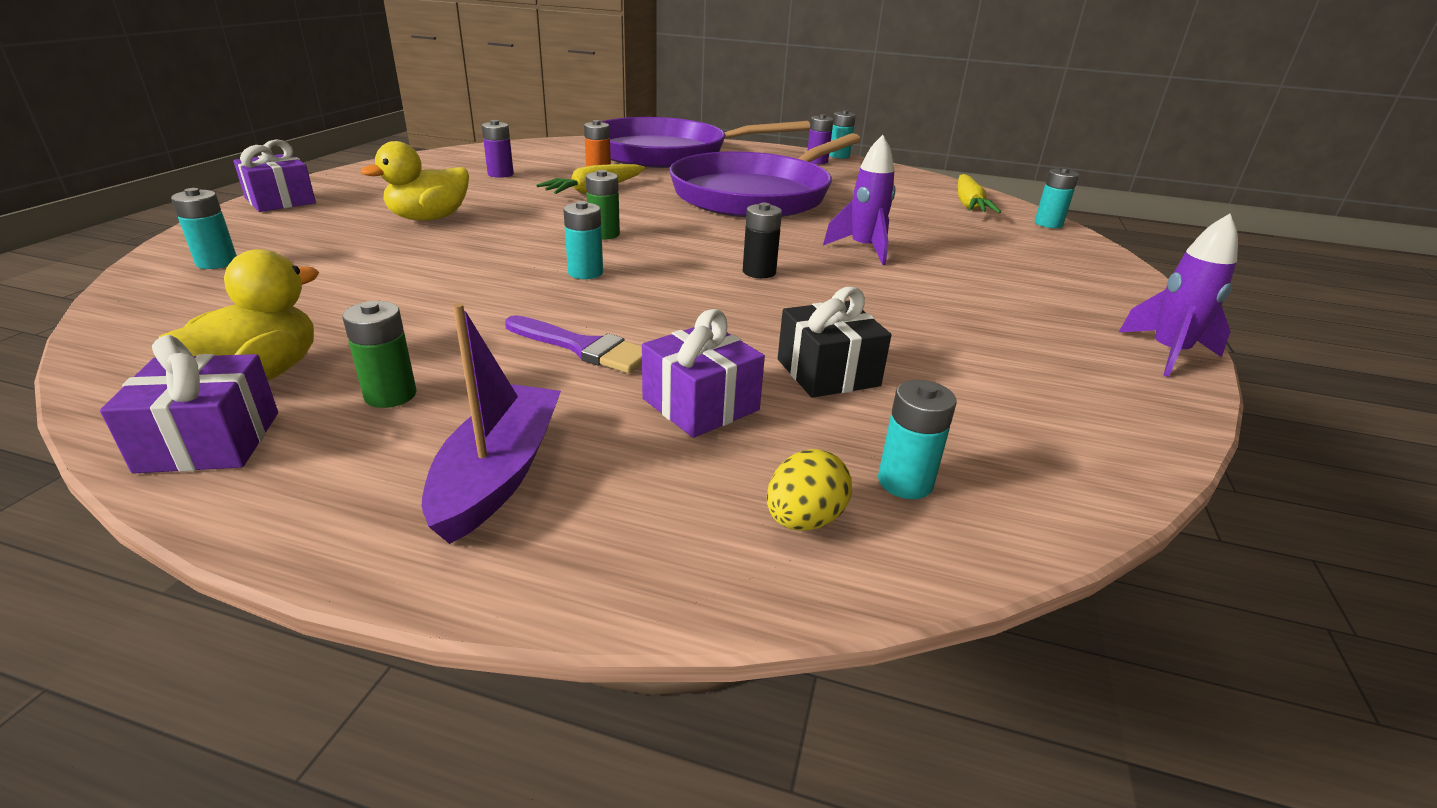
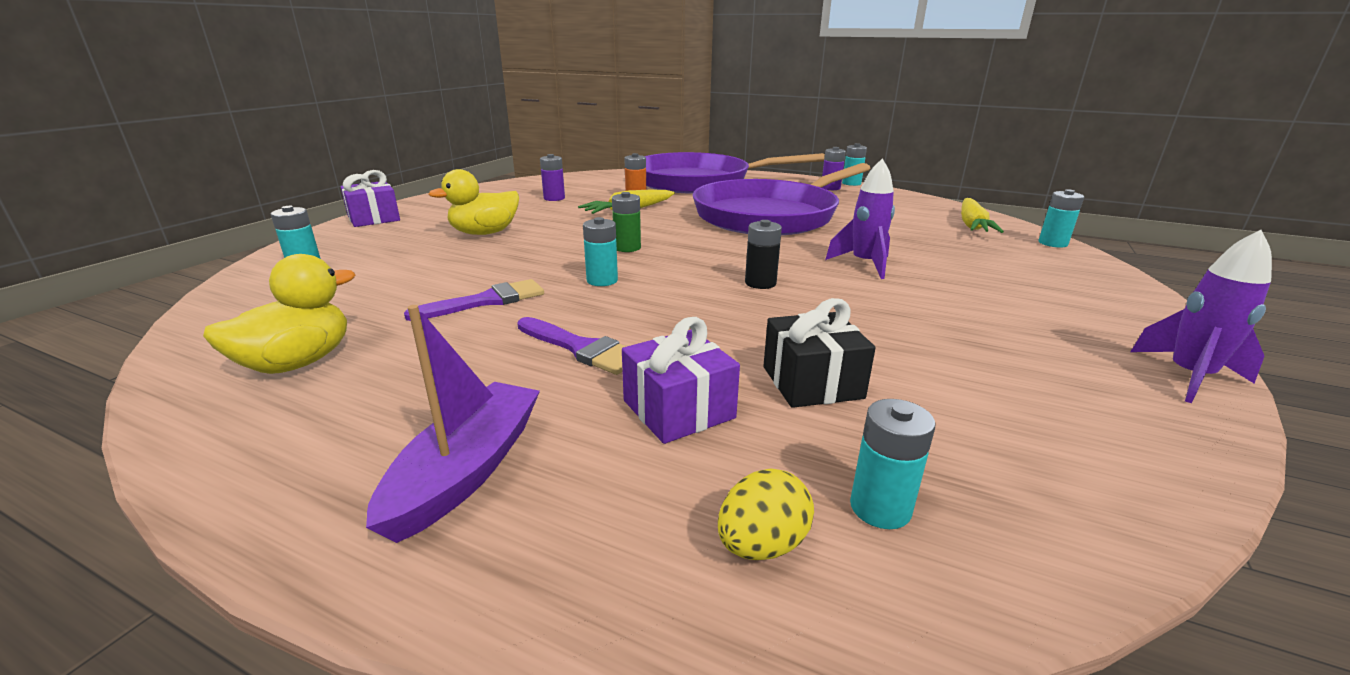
camera: 10 degrees right, 5 degrees down
purple gift [100,335,278,473] -> none
green battery [342,301,416,408] -> none
none -> purple brush [404,279,544,321]

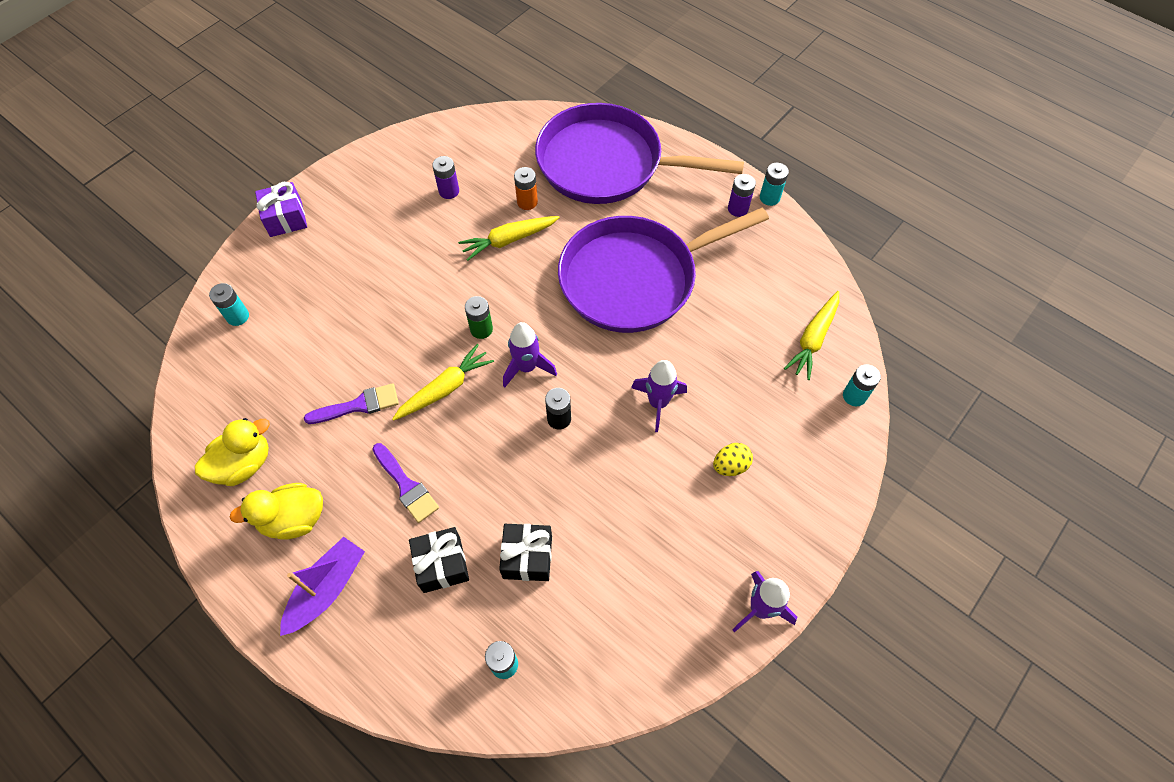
camera: 15 degrees right, 35 degrees up
yellow duck [428,169,519,235] -> yellow duck moved to [229,483,323,540]
turquoise battery [583,217,618,286] -> yellow carrot [392,344,494,421]
purple gift [622,317,740,444] -> black gift [409,527,469,593]
yellow egg [718,468,814,560] -> yellow egg moved to [713,443,753,476]
none -> purple rocket [503,322,557,388]

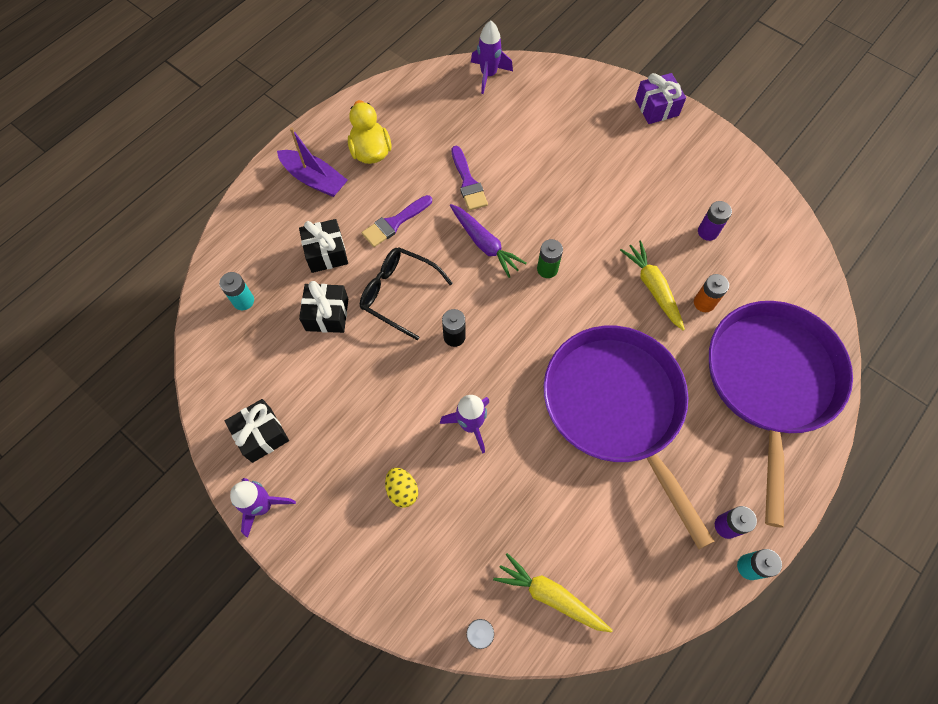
camera: 90 degrees right, 5 degrees up
yellow duck [195,418,270,486] -> none
turquoise battery [209,283,249,326] -> none
yellow carrot [392,344,494,421] -> purple carrot [450,204,527,278]
purple rocket [503,322,557,388] -> purple rocket moved to [471,20,513,94]
none -> black gift [225,399,289,463]
none -> black glasses [360,247,453,340]

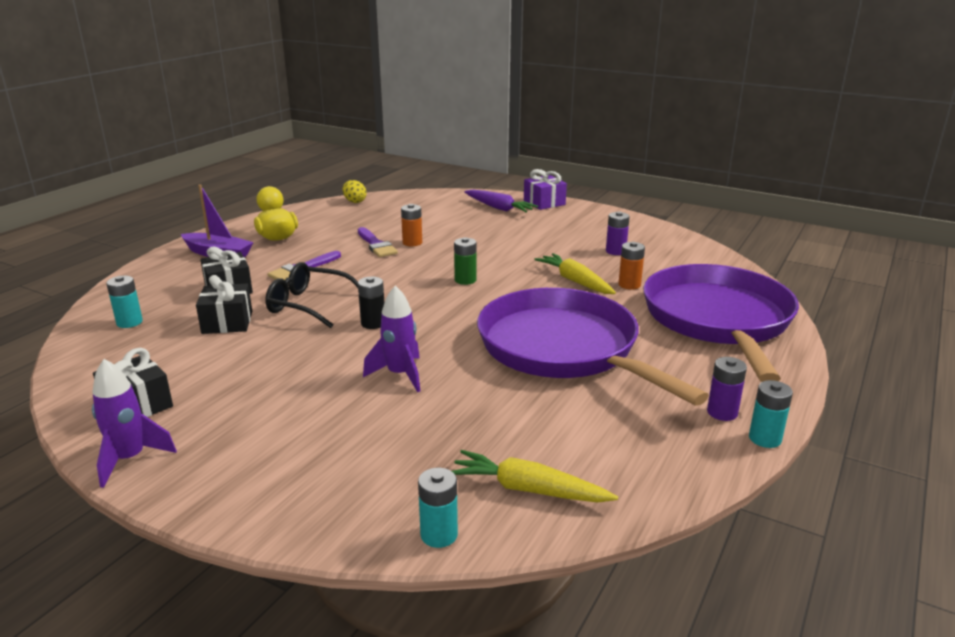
camera: 10 degrees left, 40 degrees down
yellow egg [385,468,418,508] -> yellow egg moved to [343,180,367,203]
purple carrot [450,204,527,278] -> purple carrot moved to [464,190,538,213]
purple rocket [471,20,513,94] -> none
none -> orange battery [401,204,422,246]

